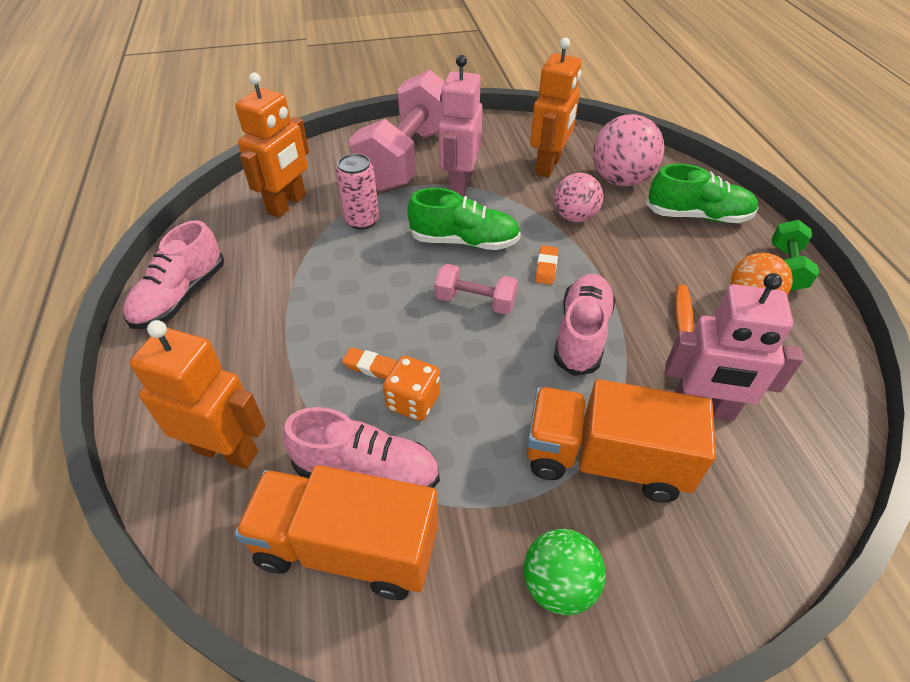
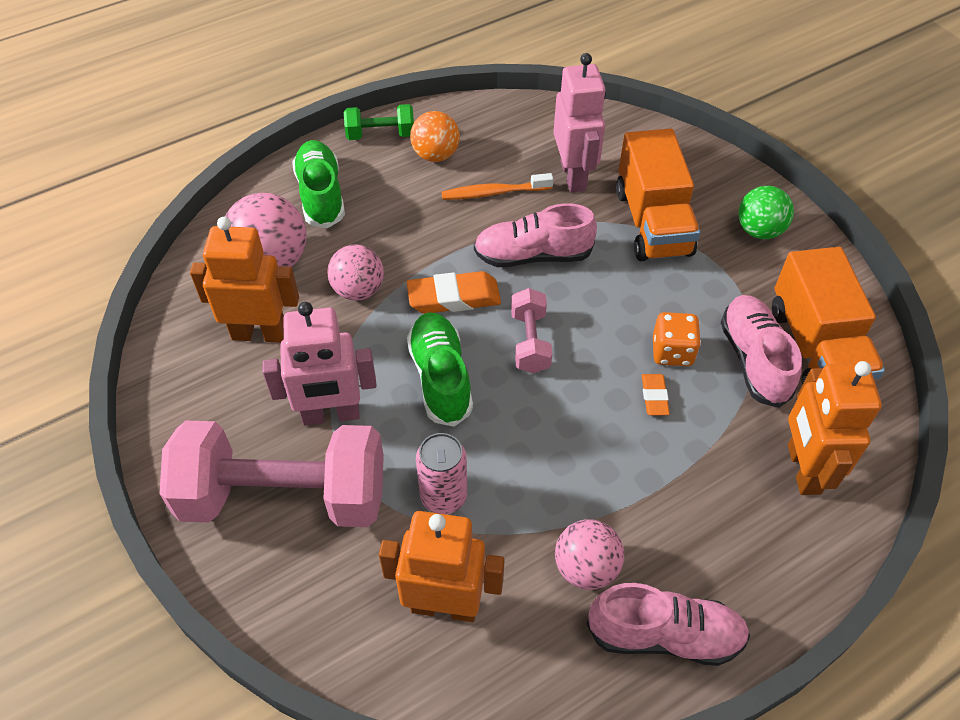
camera: 110 degrees left, 5 degrees up
orange eraser [535,245,558,285] -> orange eraser [406,271,501,314], size x1.80
none -> pink ball [555,519,624,590]

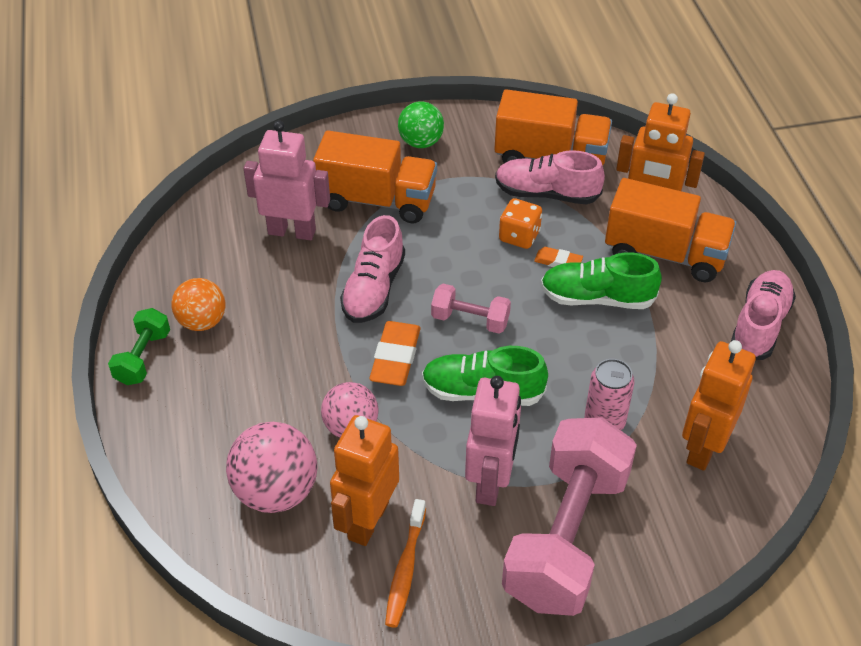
camera: 70 degrees left, 5 degrees down
green shoe [292,140,345,228] -> green shoe moved to [541,252,662,309]
orange toothbrush [441,173,554,200] -> orange toothbrush moved to [385,499,426,628]
pink ball [555,519,624,590] -> none
none -> orange truck [605,178,736,282]

